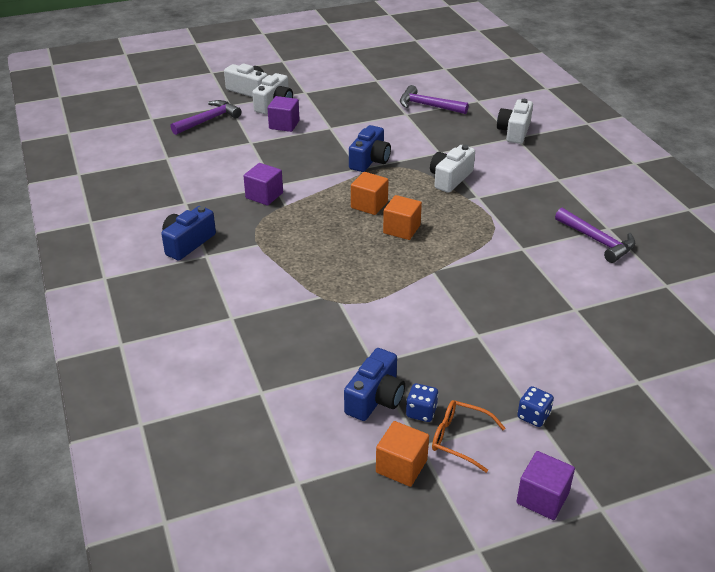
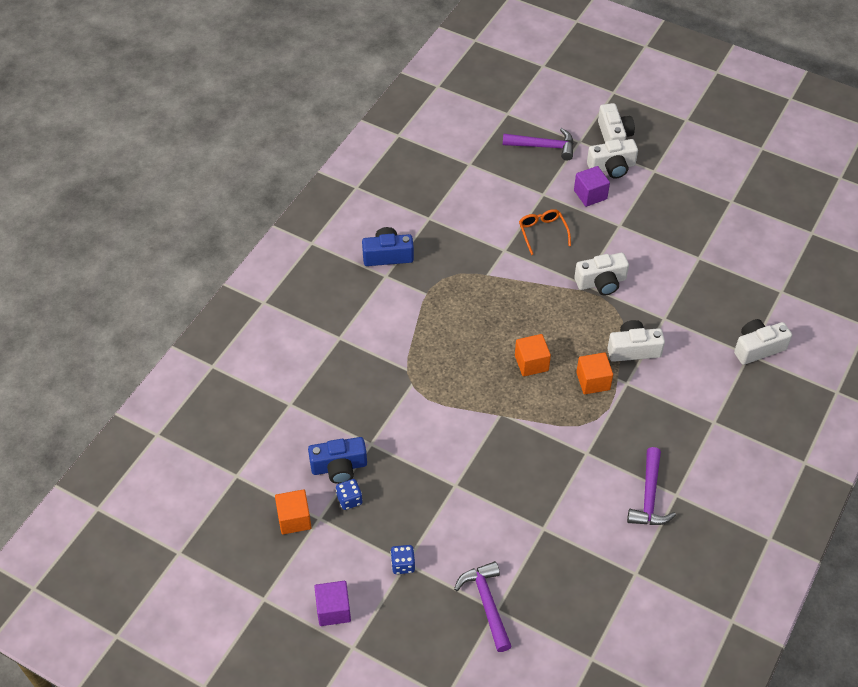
camera: 50 degrees right, 15 degrees up
purple cube [244,163,283,205] -> none
blue camera [349,125,391,172] -> white camera [574,253,629,295]
orange cube [351,172,389,215] -> orange cube moved to [576,352,613,394]
purple hammer [400,85,469,114] -> purple hammer moved to [454,561,512,652]
orange glasses [432,400,505,473] -> orange glasses moved to [519,209,571,255]

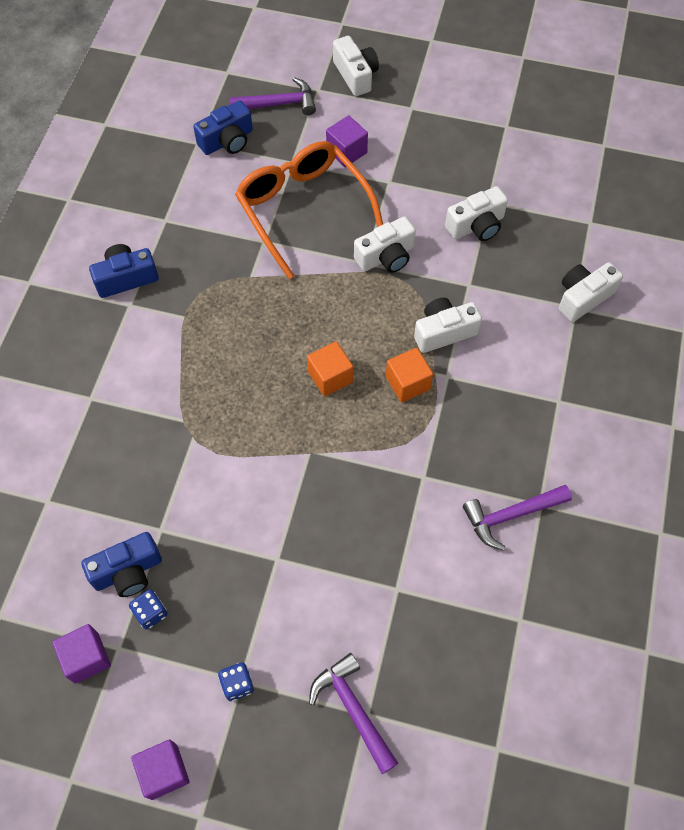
camera: 15 degrees left, 10 degrees up
orange cube [275,489,312,534] -> purple cube [52,624,111,684]
orange glasses [519,209,571,255] -> orange glasses [235,141,383,279], size x2.20
white camera [587,139,638,179] -> white camera moved to [445,186,508,241]
purple hammer [627,447,676,525] -> purple hammer turned 75 degrees clockwise [463,485,572,551]
none -> blue camera [193,100,253,155]

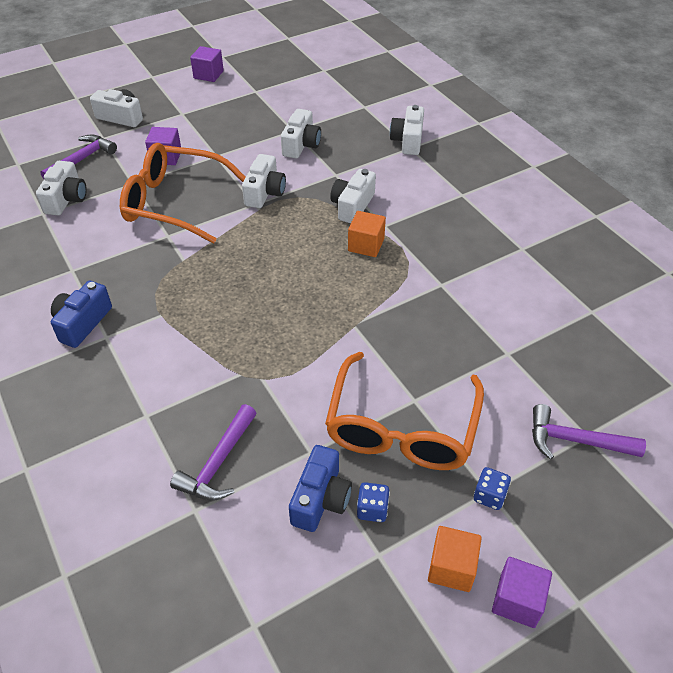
camera: 45 degrees left, 15 degrees down
purple cube [52,624,111,684] -> purple cube moved to [190,46,224,82]
blue camera [193,100,253,155] -> white camera [36,161,87,215]
orange cube [307,341,353,397] -> orange cube moved to [428,526,482,592]
purple hammer [463,485,572,551] -> purple hammer moved to [170,404,257,501]
none -> orange glasses [325,352,484,470]

